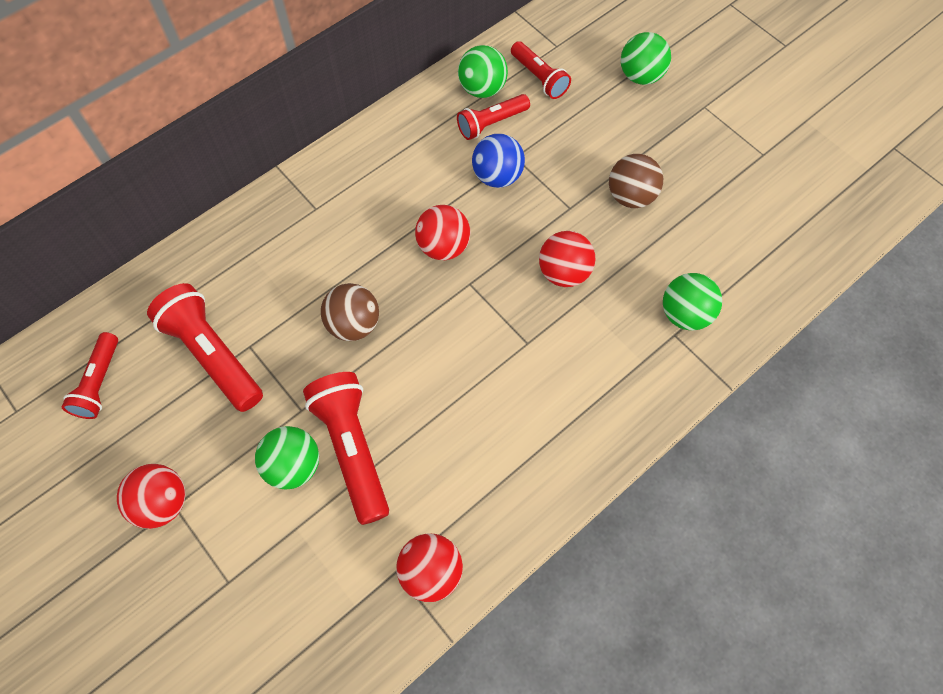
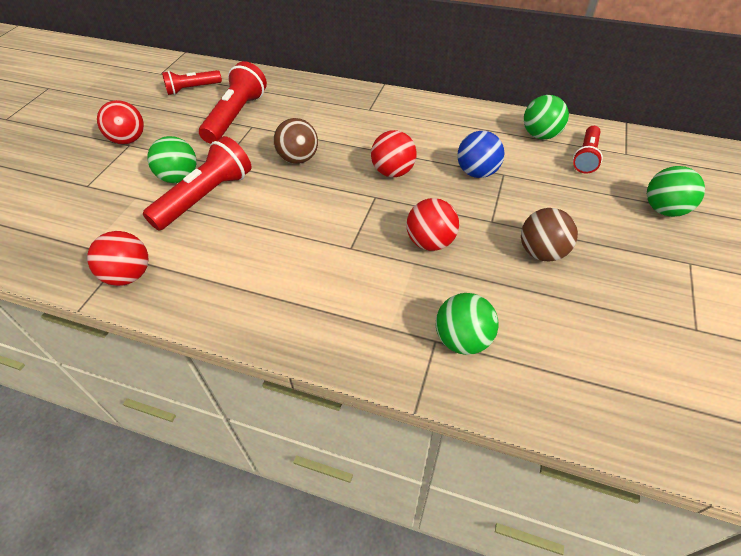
camera: 60 degrees right, 15 degrees down
red flashlight [457,94,530,140] -> none

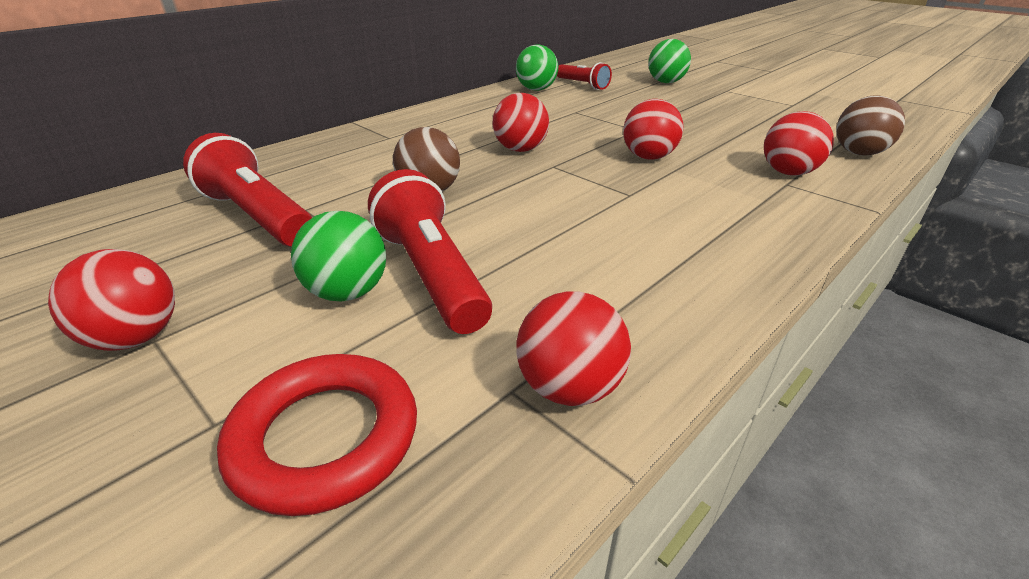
camera: 65 degrees left, 15 degrees down
red flashlight [162,70,222,95] -> none
green ball [436,293,499,355] -> red ball [764,111,834,176]
blue ball [457,131,505,178] -> none
brown ball [521,208,578,262] -> brown ball moved to [836,95,905,156]
none -> red ring [217,354,417,516]

